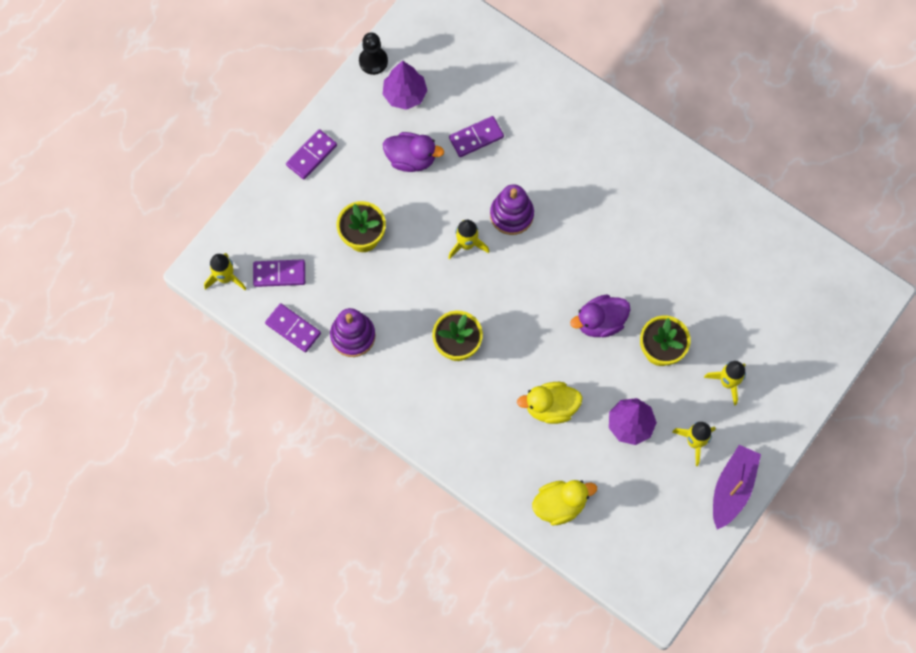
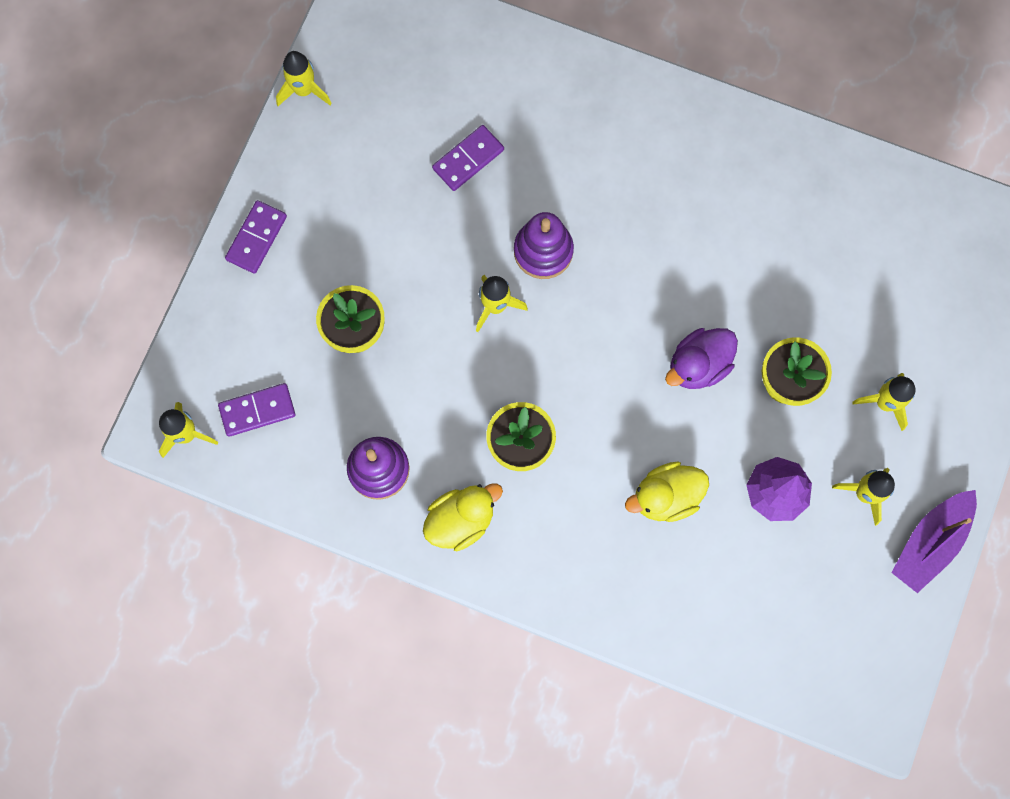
camera: 15 degrees left, 5 degrees up
purple domino [265,303,321,352] -> none
black pawn [359,32,388,75] -> yellow rocket [276,51,332,106]
purple tree [383,61,428,110] -> none
purple duck [383,132,444,172] -> none
yellow duck [532,480,597,525] -> yellow duck moved to [423,483,503,551]
purple boat [713,445,761,529] -> purple boat turned 150 degrees counterclockwise [891,490,977,593]

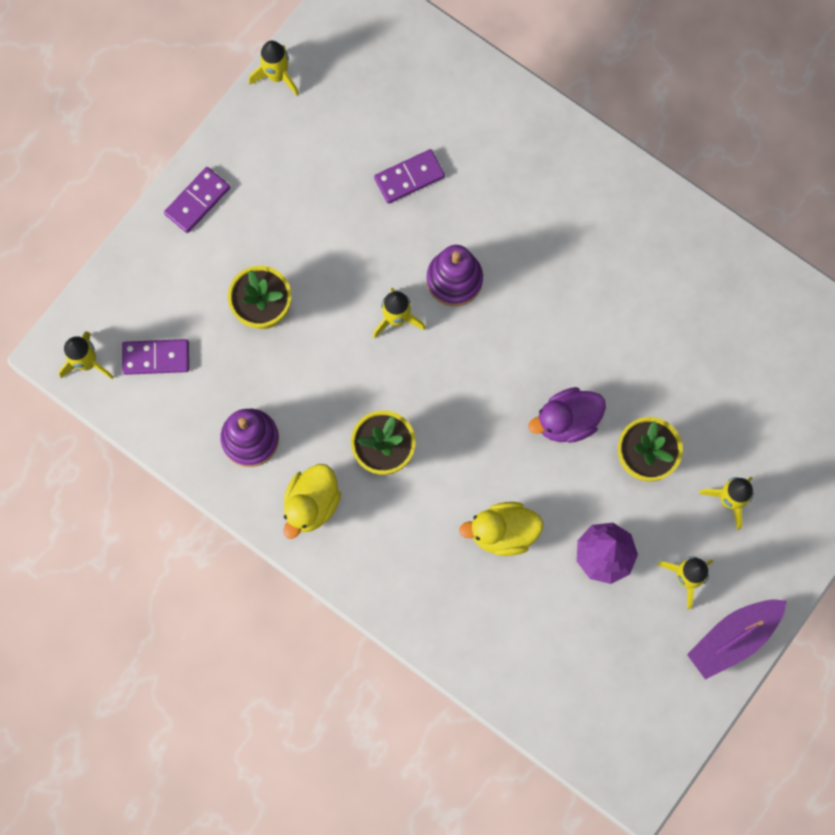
camera: 15 degrees right, 0 degrees up
yellow duck [423,483,503,551] -> yellow duck turned 135 degrees clockwise [283,464,341,539]

